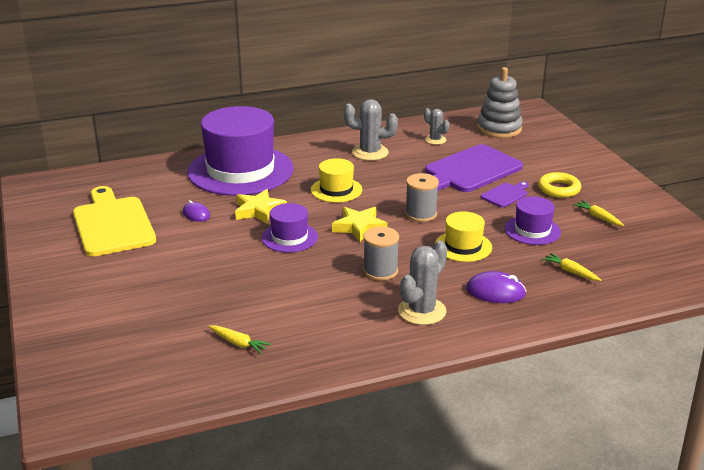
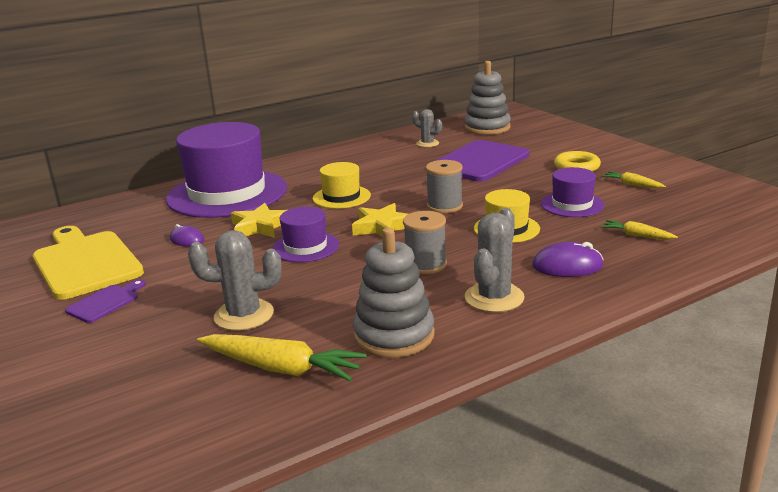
camera: 10 degrees left, 5 degrees down
yellow carrot [208,325,271,354] -> yellow carrot [197,334,367,381], size x1.90
grey cactus [344,99,398,161] -> grey cactus moved to [188,230,282,331]
purple cutting board [481,181,529,208] -> purple cutting board moved to [65,279,146,323]
none -> grey stacking toy [353,228,435,358]

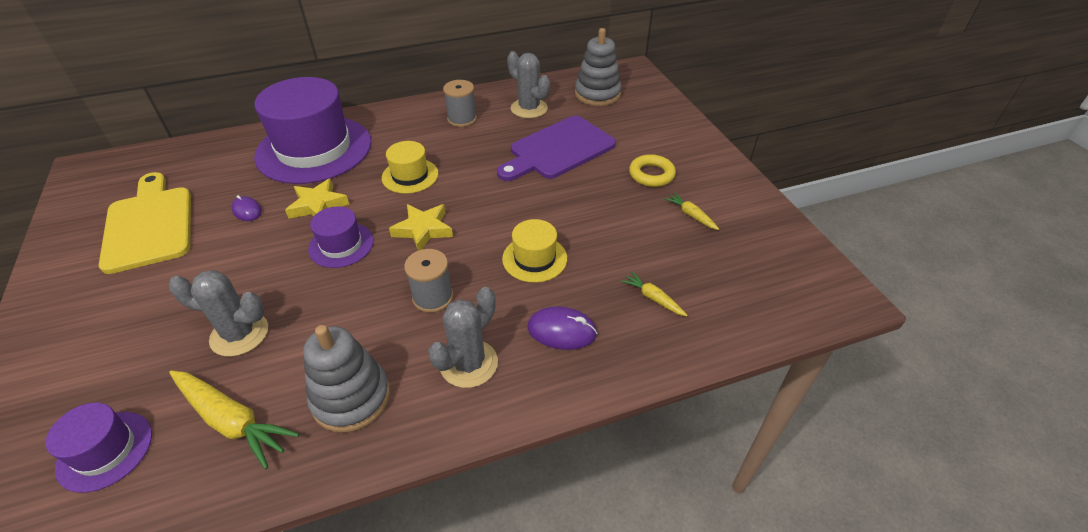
camera: 10 degrees right, 20 degrees up
purple cutting board [65,279,146,323] -> none
grey cactus [412,109,442,147] -> grey cactus [507,51,550,118], size x1.65
grey spool [426,160,463,213] -> grey spool moved to [443,80,477,127]
purple hat [541,167,605,217] -> purple hat moved to [45,403,152,493]

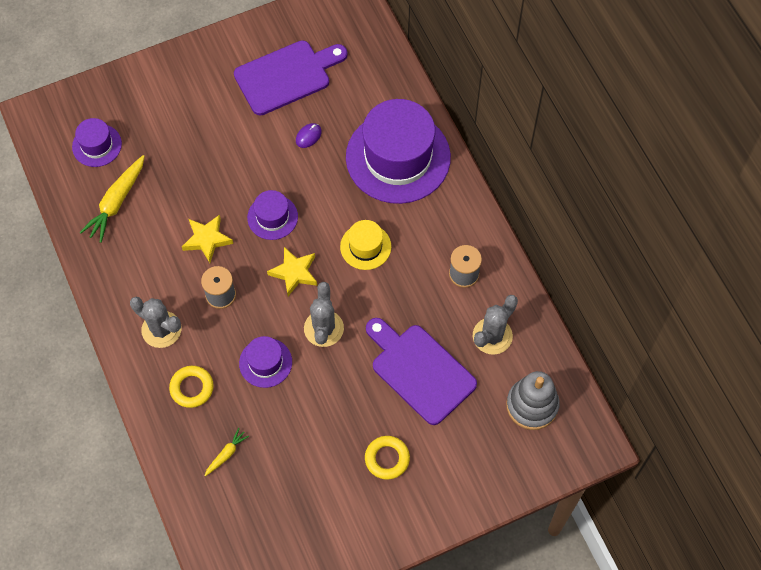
camera: 85 degrees right, 20 degrees up
yellow cutting board [99,172,191,274] -> purple cutting board [234,40,348,116]
grey cactus [169,270,268,357] -> grey cactus moved to [304,282,344,347]
yellow star [285,178,349,219] -> yellow star moved to [182,215,233,263]
grey stacking toy [303,325,390,433] -> none
yellow hat [502,219,567,283] -> purple hat [239,336,292,388]
purple mouse [527,306,597,350] -> yellow ring [169,366,214,408]
yellow carrot [665,192,719,230] -> none

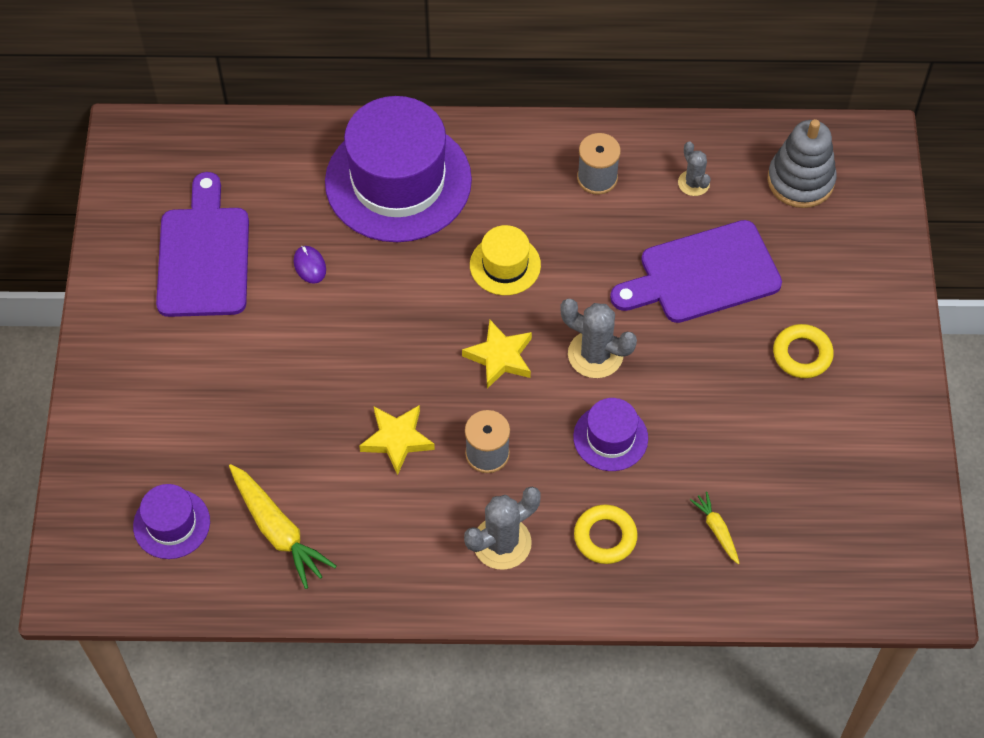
camera: 65 degrees left, 5 degrees down
purple hat [247,190,298,240] -> none
grey cactus [473,295,518,355] -> grey cactus [678,141,711,196], size x0.61

